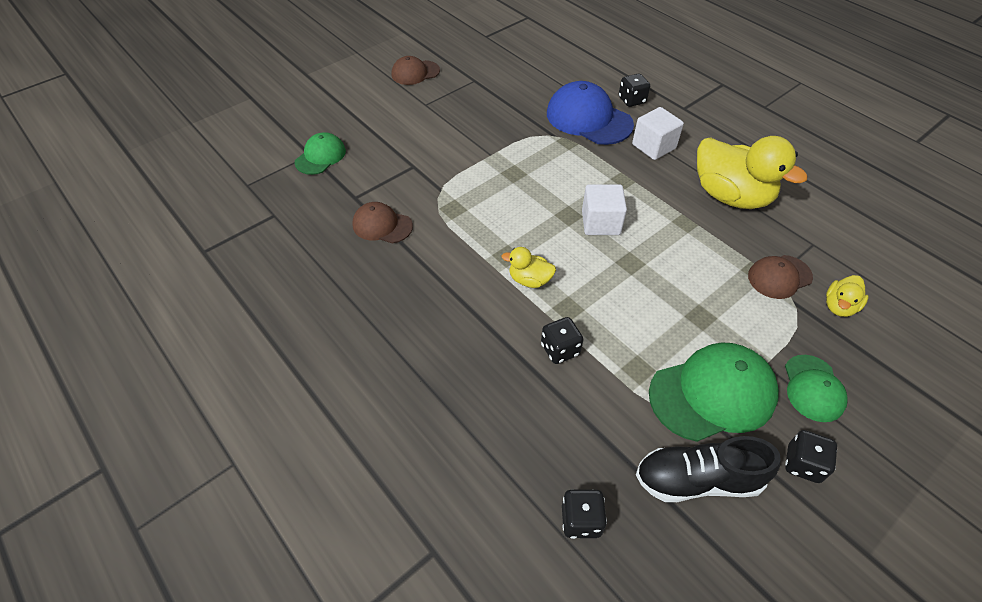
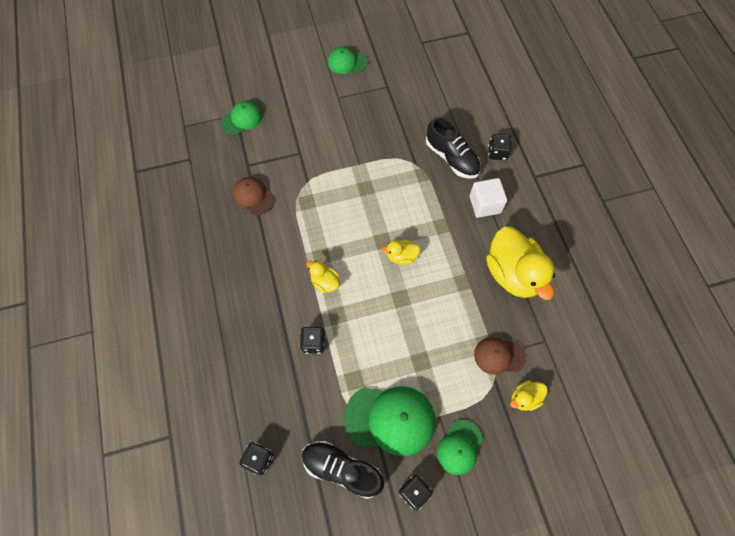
camera: 25 degrees right, 15 degrees up
brown cap [391,56,440,85] -> green cap [328,47,368,74]
blue cap [547,81,634,145] -> black shoe [426,117,481,179]
white cube [582,184,627,235] -> yellow duck [381,240,421,265]

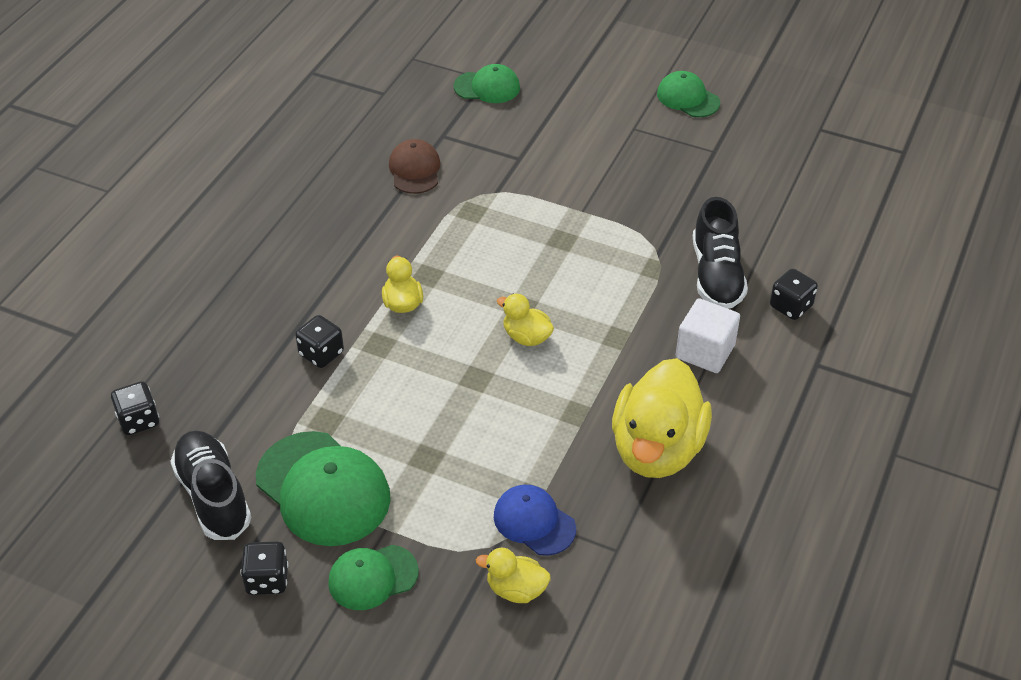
camera: 40 degrees right, 20 degrees down
brown cap [474,337,526,375] -> blue cap [494,485,576,556]

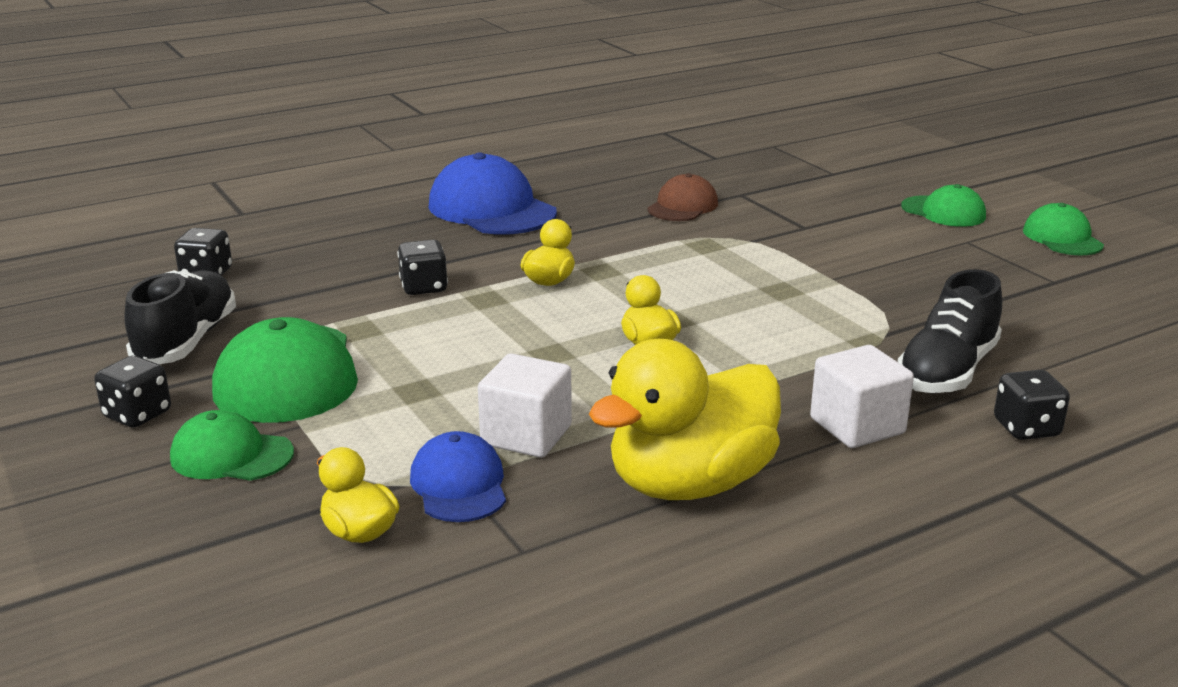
camera: 35 degrees right, 20 degrees down
green cap [454,64,520,103] -> green cap moved to [901,184,986,227]
none -> blue cap [429,152,557,234]
none -> white cube [478,353,572,458]

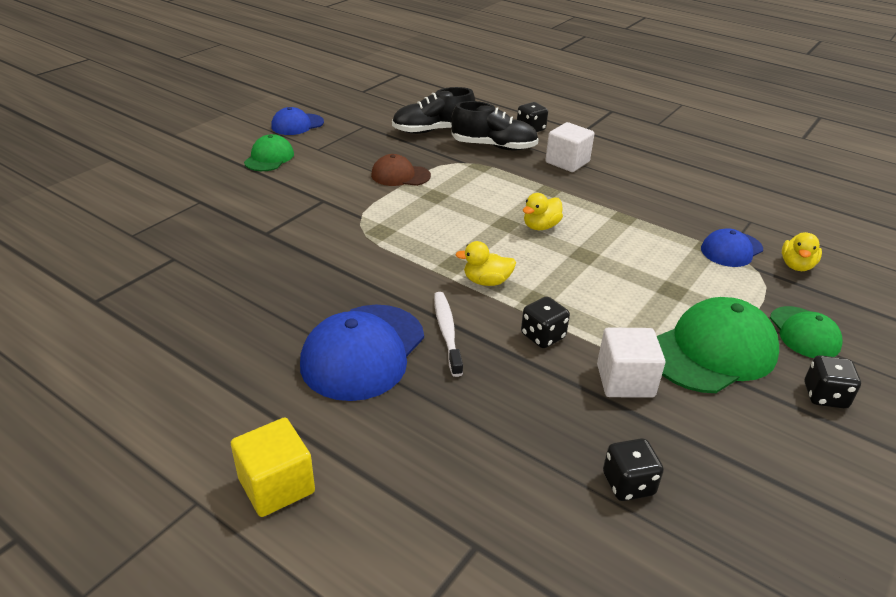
camera: 115 degrees left, 10 degrees up
black shoe [124,270,236,364] -> black shoe moved to [392,87,475,134]
white cube [478,353,572,458] -> white cube moved to [597,327,665,398]
yellow duck [589,339,781,500] -> none
brown cap [647,173,718,221] -> brown cap moved to [371,154,431,186]
green cap [1023,203,1104,255] -> blue cap [271,107,324,135]
none -> yellow cube [231,418,315,517]
none -> white toothbrush [434,292,463,377]

